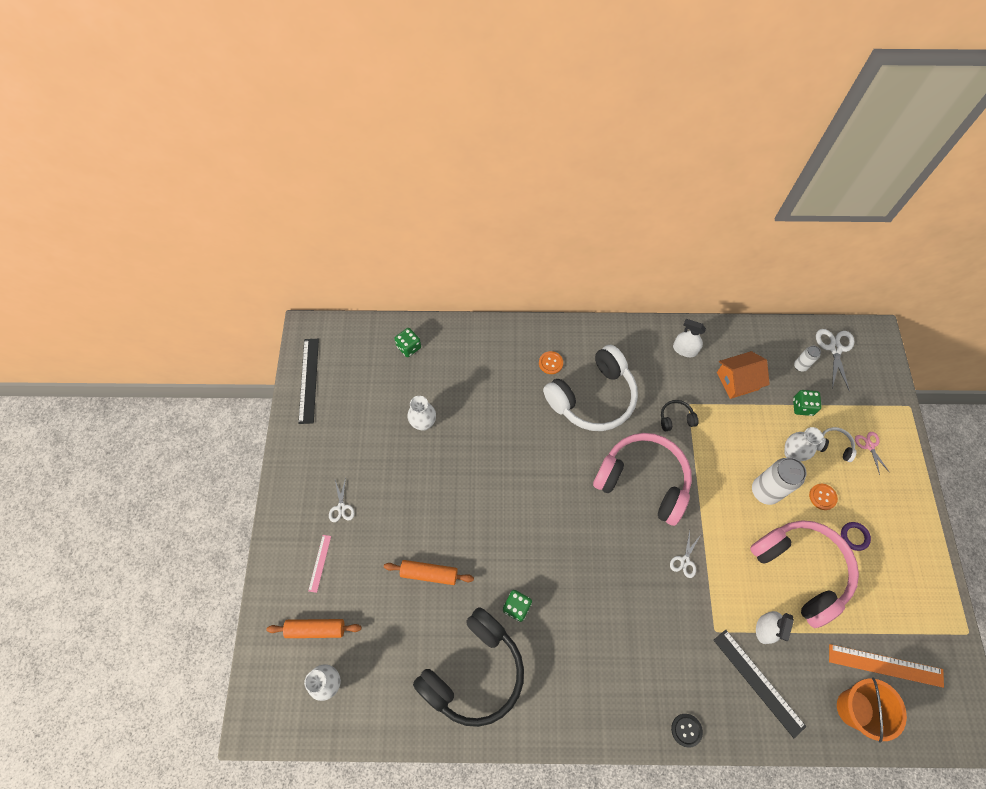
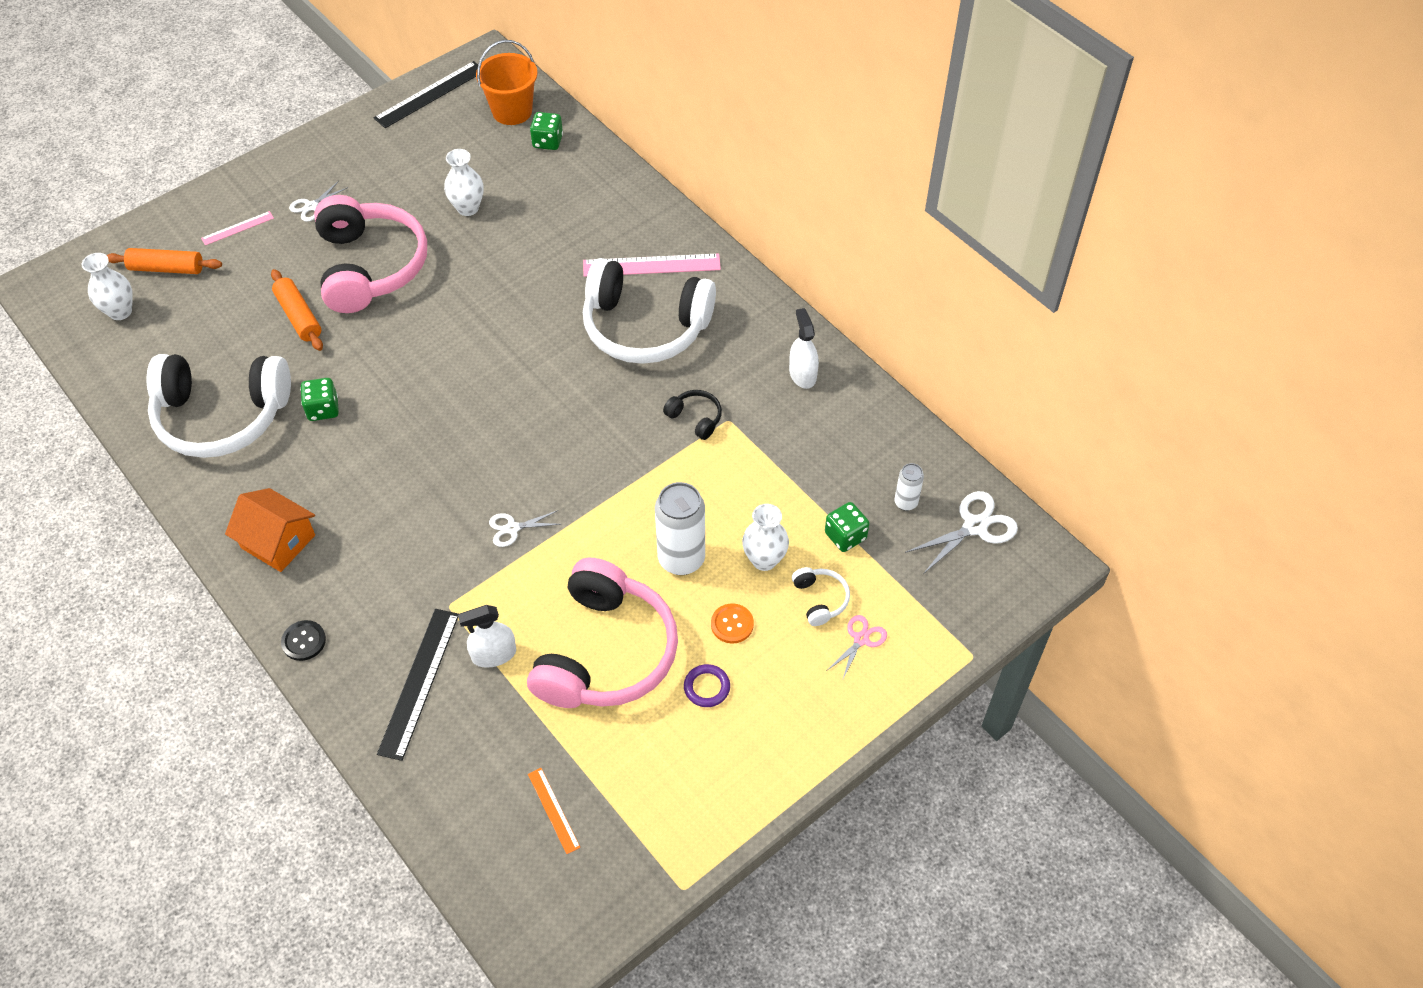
camera: 50 degrees right, 10 degrees down
orange rolling pin [266,619,361,638] -> orange rolling pin turned 45 degrees counterclockwise [107,248,222,274]
black headphones [413,607,524,727] -> white headphones [147,354,291,458]
orange button [539,351,563,374] -> pink ruler [583,253,721,277]
pink headphones [593,433,692,526] -> pink headphones moved to [314,195,427,313]
orange house [717,351,770,399] -> orange house moved to [225,488,315,572]
orange ruler [829,644,944,688] -> orange ruler [528,768,580,854], size x0.54
orange bucket [837,677,907,742] -> orange bucket moved to [476,40,537,125]

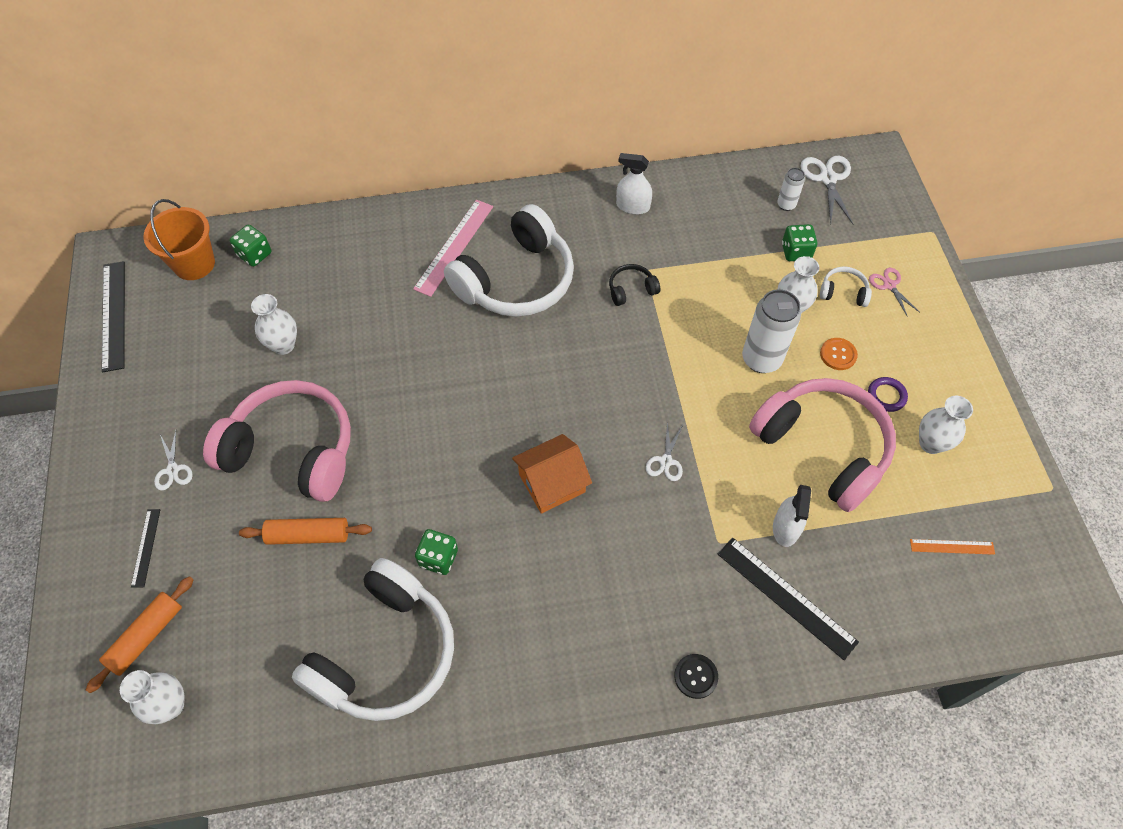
camera: 60 degrees left, 5 degrees up
pink ruler [201,211,274,245] -> black ruler [131,509,161,588]
orange house [225,488,315,572] -> orange house moved to [512,434,592,514]
none -> white vase [919,396,973,454]

